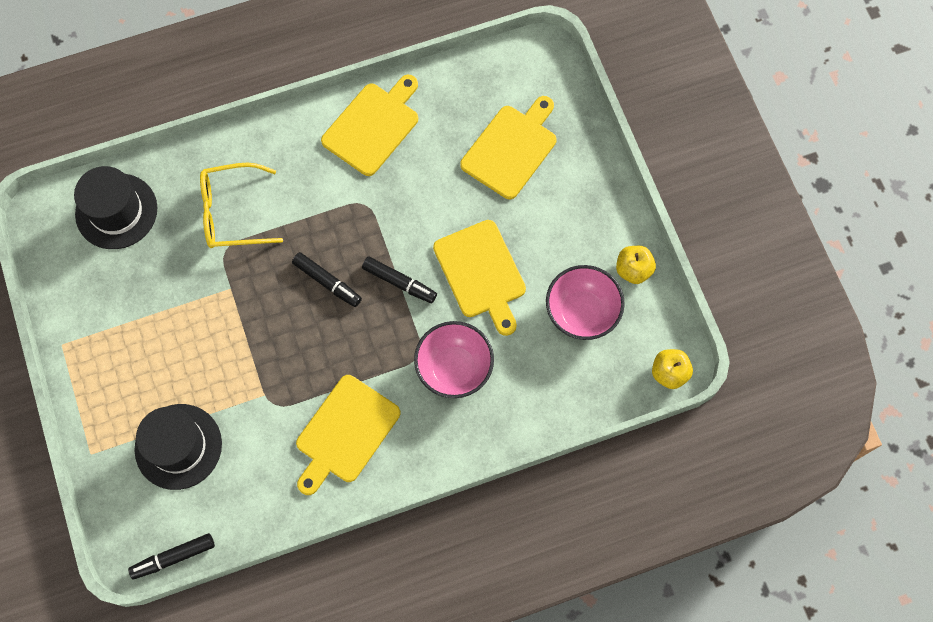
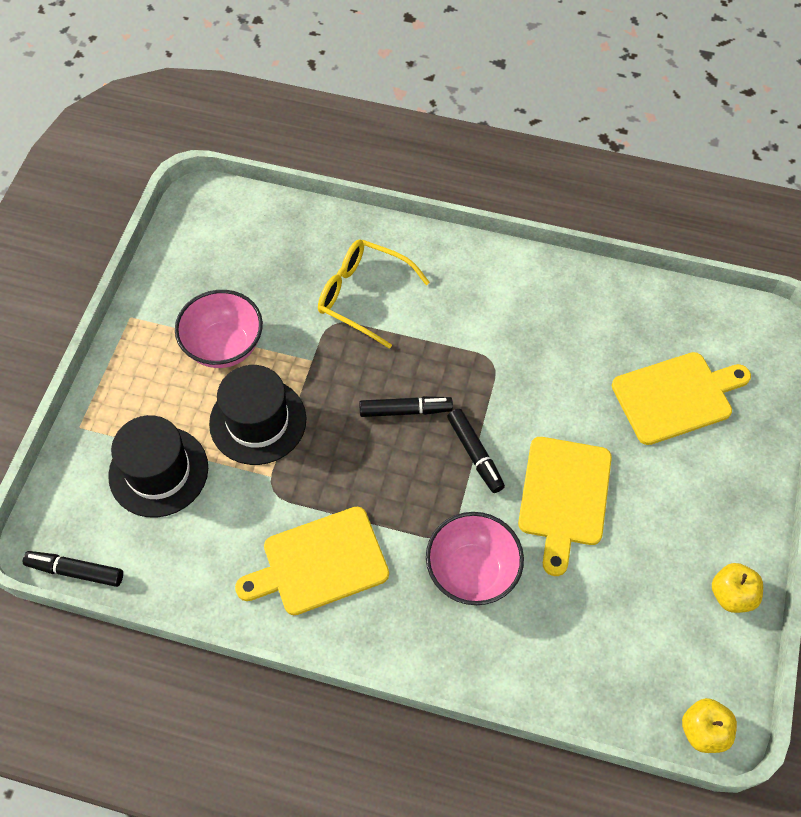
camera: 35 degrees right, 10 degrees down
black hat [74,166,157,249] -> black hat moved to [209,365,306,465]
black marker [292,252,362,307] -> black marker turned 75 degrees counterclockwise [359,396,453,417]
yellow cutting board [321,75,418,176] -> none
pink bowl [546,265,625,340] -> pink bowl moved to [175,290,263,368]

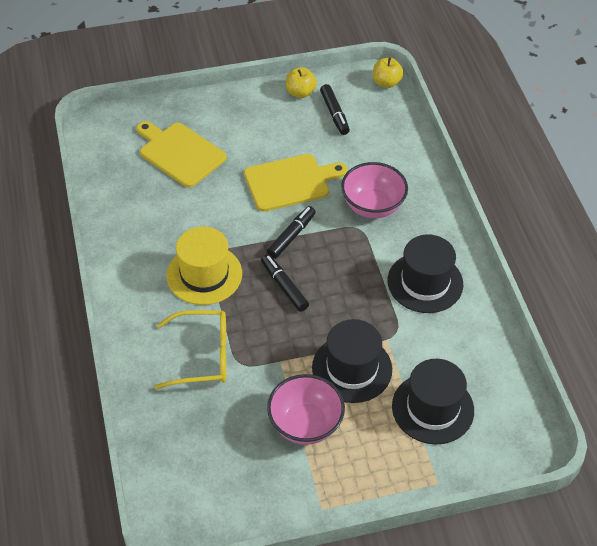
camera: 120 degrees left, 10 degrees down
black marker [23,551,123,587] -> black marker moved to [320,84,350,135]
yellow cutting board [235,507,389,615] -> black hat [388,234,463,313]
yellow glasses [318,239,430,349] -> yellow glasses turned 90 degrees counterclockwise [154,310,226,389]
none -> yellow hat [167,227,242,305]

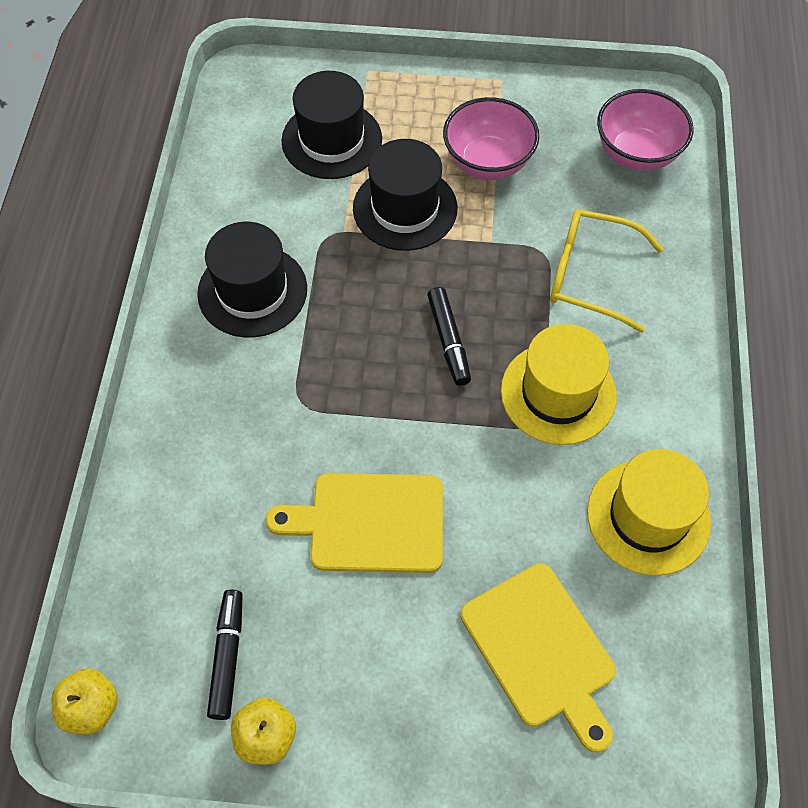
camera: 160 degrees left, 10 degrees up
black marker [267,206,315,259] -> none
pink bowl [341,162,408,218] -> pink bowl moved to [597,89,694,171]
none -> yellow hat [587,449,711,576]

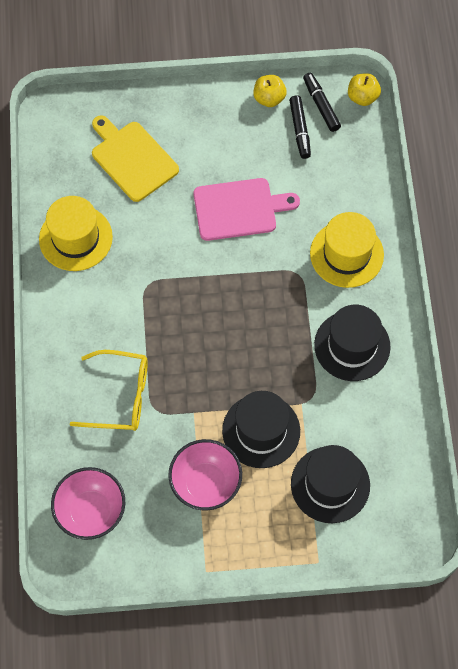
camera: 170 degrees right, 5 degrees up
yellow cutting board [266,473,443,573] -> pink cutting board [193,178,300,241]
black marker [427,287,471,386] -> black marker moved to [303,73,341,132]
yellow hat [501,324,617,445] -> yellow hat moved to [310,212,384,288]

